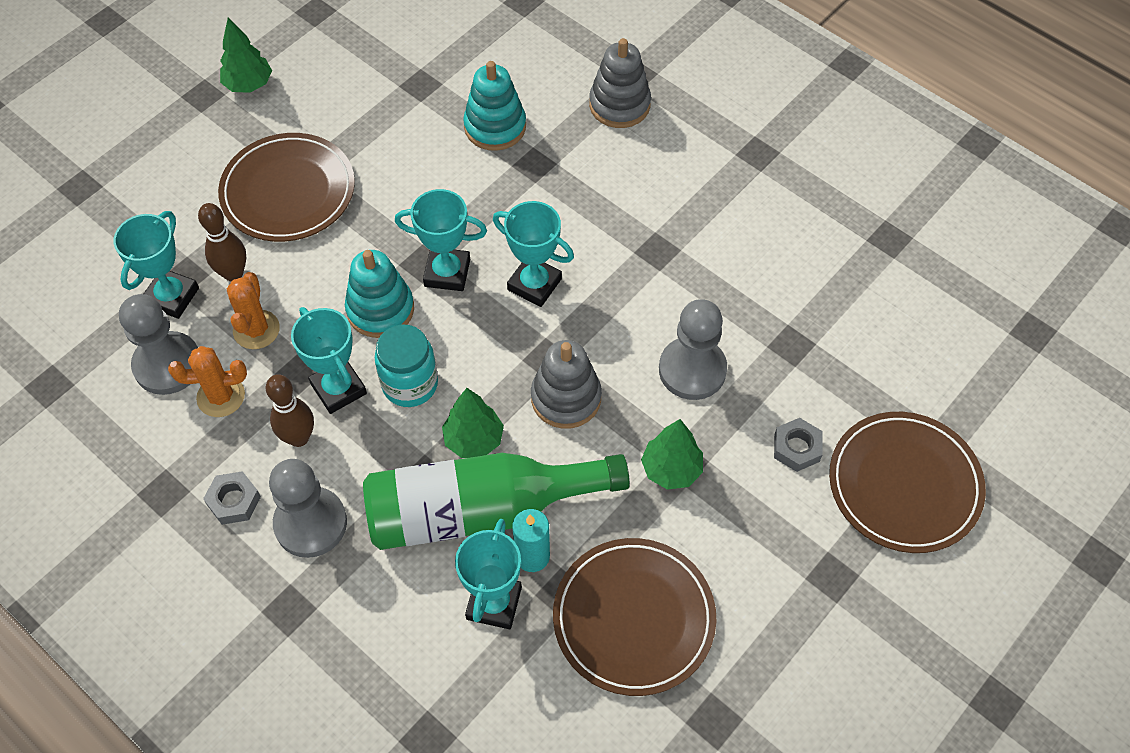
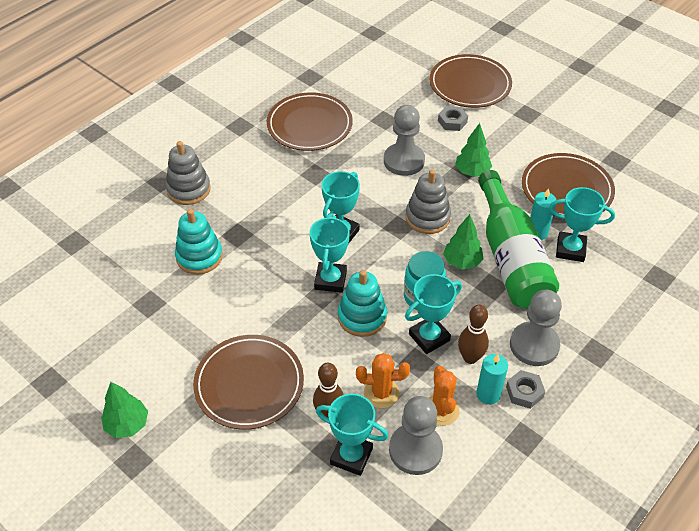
camera: 90 degrees left, 10 degrees down
none -> brown plate [267,92,353,151]
none -> turquoise candle [476,354,508,405]

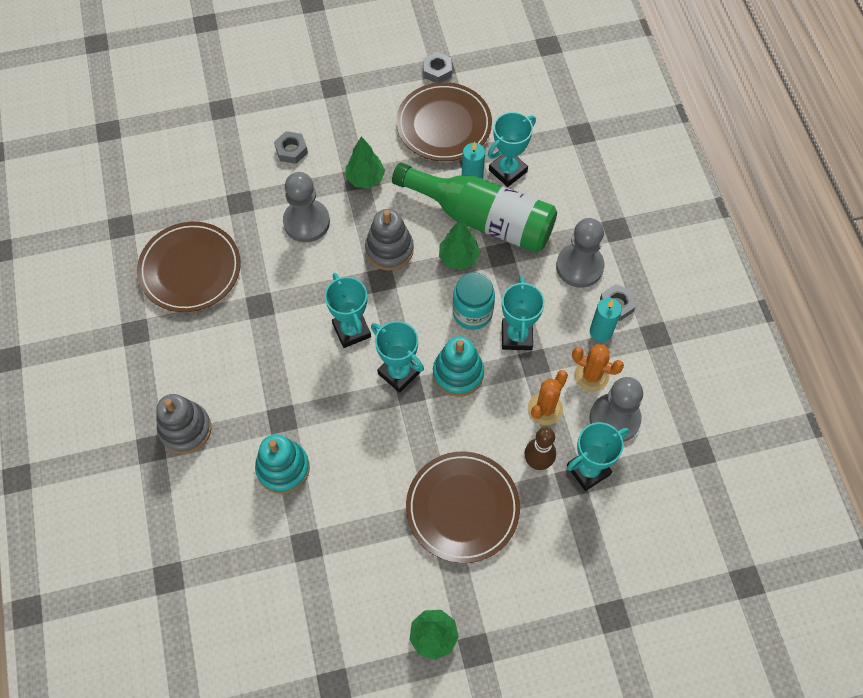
camera: 55 degrees left, 15 degrees up
brown plate [430,54,512,108] -> none
brown bowling pin [458,305,489,364] -> none
none -> grey nut [423,52,452,83]

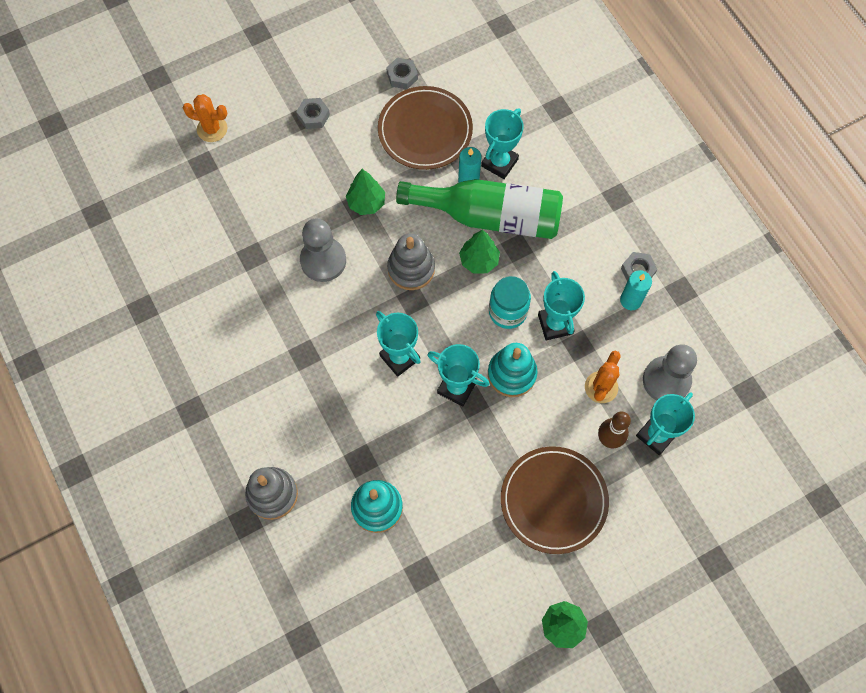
camera: 15 degrees left, 5 degrees up
brown plate [137,222,241,312] -> none
grey nut [274,131,308,164] -> grey nut moved to [296,98,330,129]
grey pawn [556,218,604,288] -> none
orange cactus [572,344,624,391] -> orange cactus moved to [183,94,227,142]

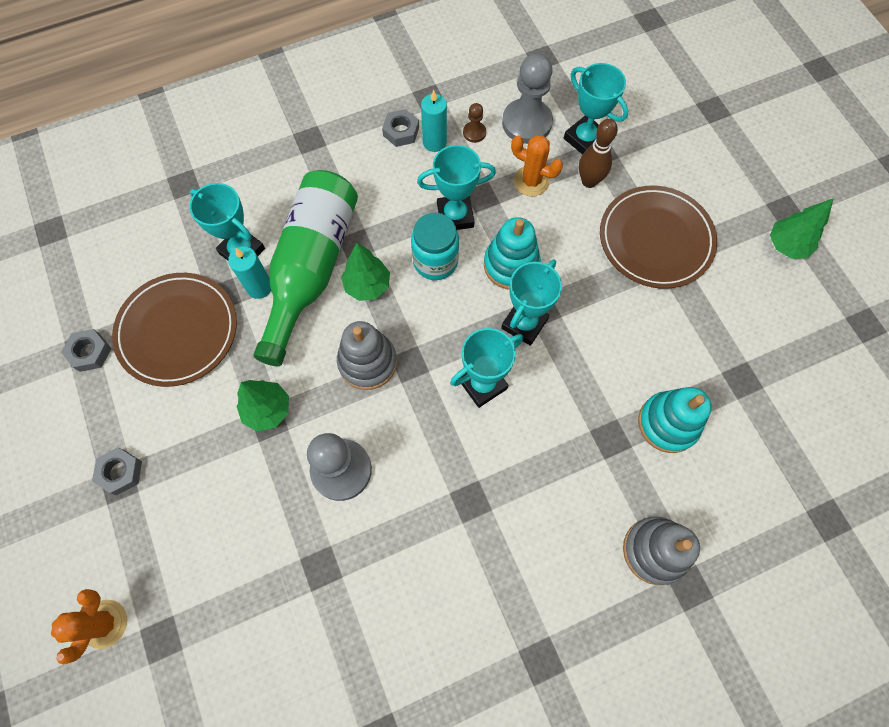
camera: 85 degrees left, 0 degrees up
none -> brown pawn [463,103,486,143]

